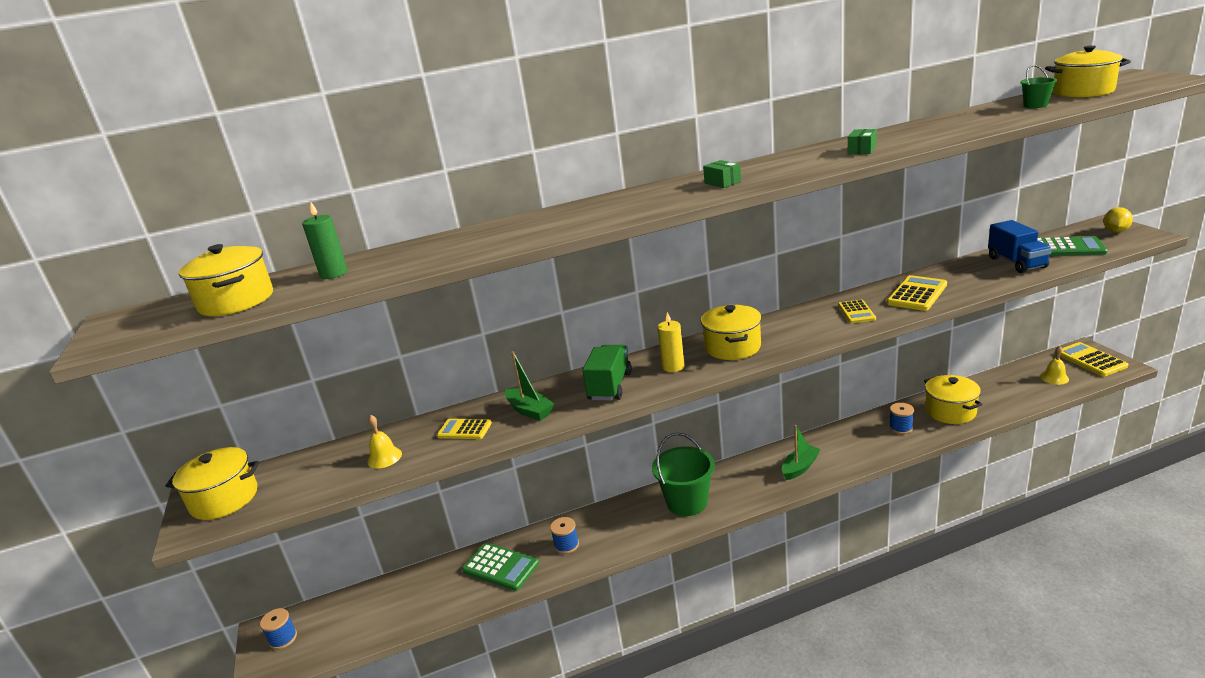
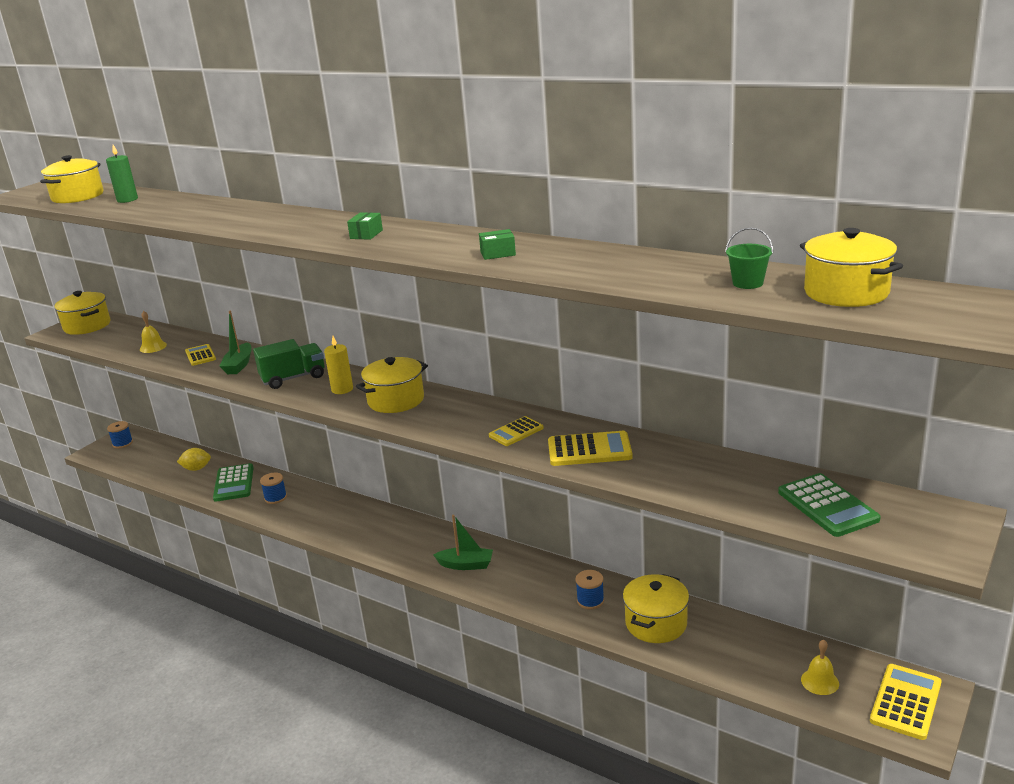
camera: 50 degrees right, 0 degrees up
green bucket [652,433,715,516] -> none
blue truck [988,220,1052,273] -> none
yellow lemon [1103,207,1133,233] -> yellow lemon moved to [177,448,211,471]

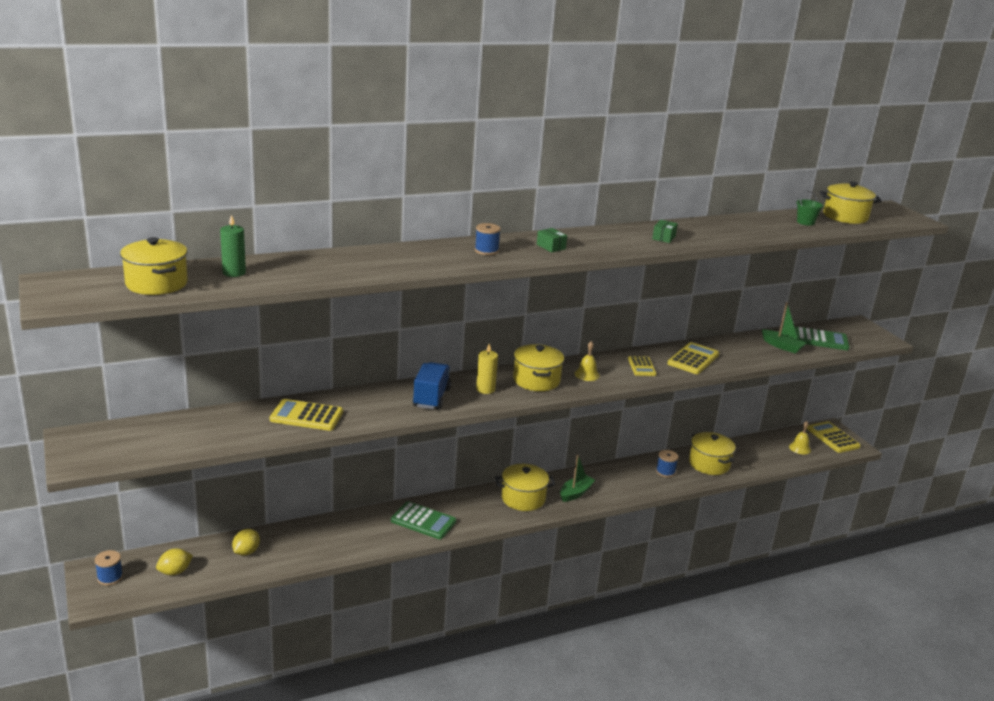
camera: 60 degrees left, 0 degrees up
yellow pot [54,291,111,335] -> yellow pot moved to [495,464,555,511]
yellow bell [140,311,167,353] -> yellow bell moved to [574,341,600,381]
yellow calculator [185,344,216,366] -> yellow calculator [270,399,343,431], size x1.57
green calculator [213,463,253,502] -> green calculator moved to [391,501,456,539]
green boat [219,311,252,374] -> green boat moved to [762,302,806,354]
green truck [253,339,325,389] -> blue truck [412,362,451,410]
blue spool [260,473,287,504] -> blue spool moved to [475,223,501,255]
none -> yellow lemon [156,548,193,575]

